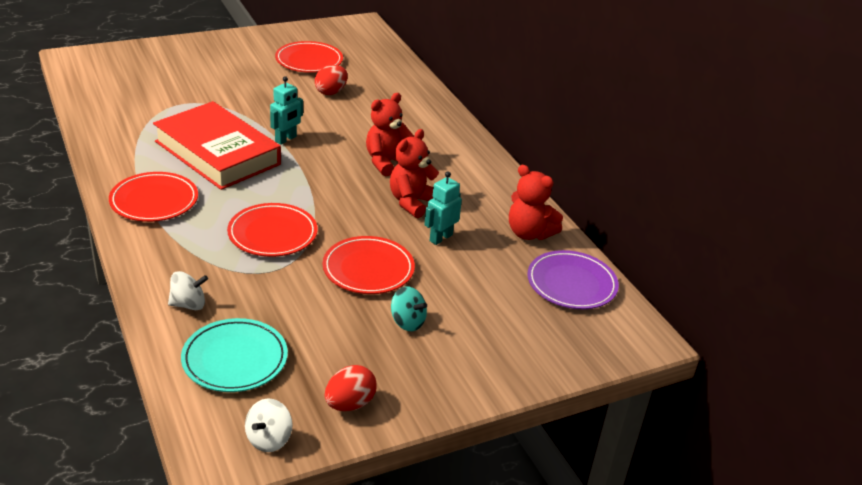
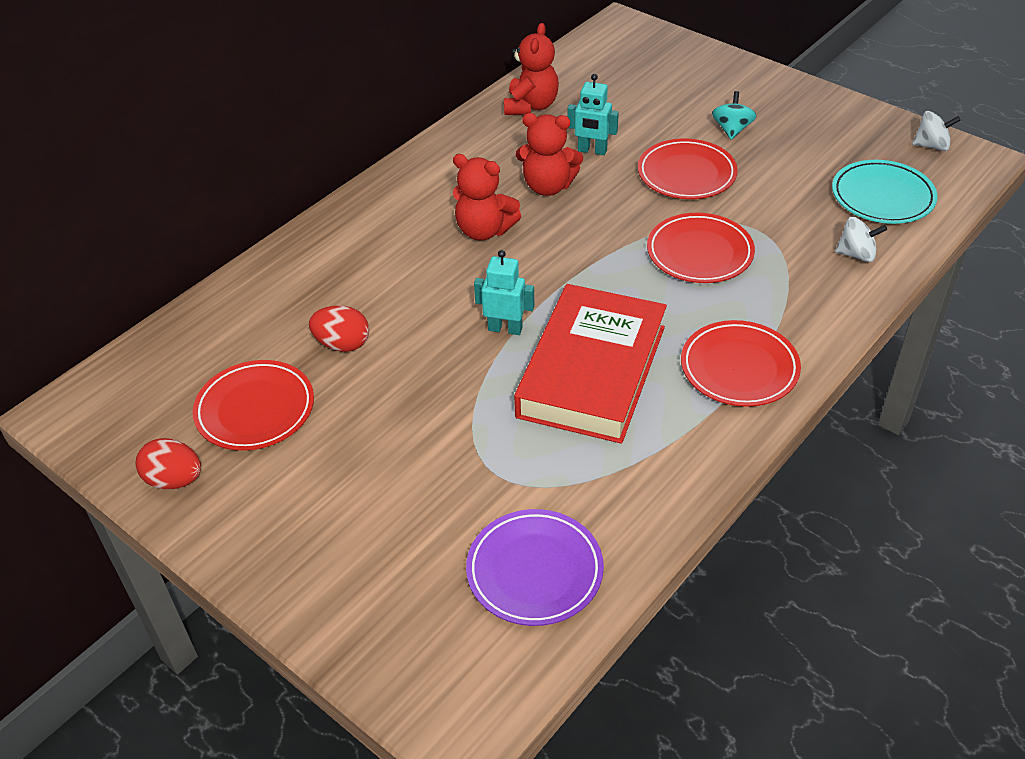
camera: 110 degrees left, 10 degrees up
white spinning top [168,271,208,310] -> white spinning top turned 135 degrees clockwise [835,217,887,262]
red egg [325,365,376,411] -> red egg moved to [136,438,201,490]
purple plate [527,250,619,309] -> purple plate moved to [466,509,604,626]

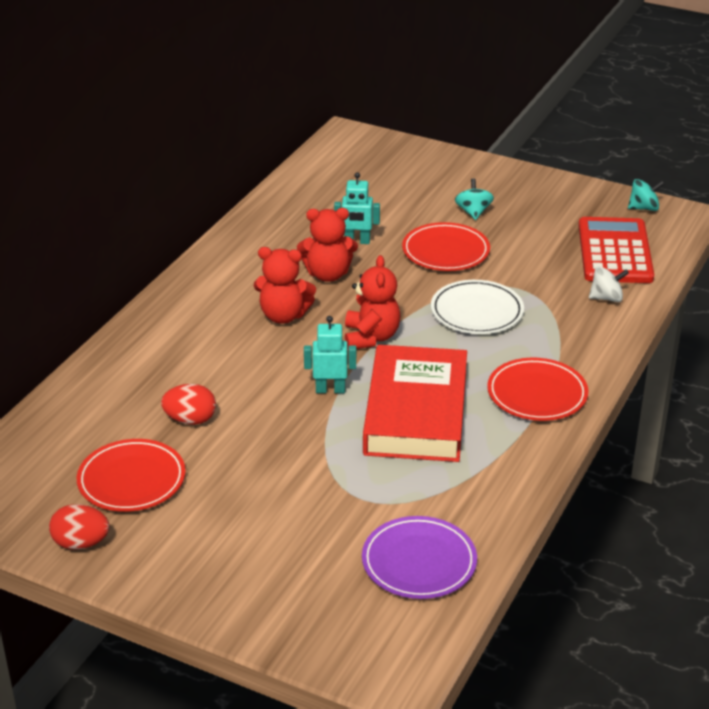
camera: 15 degrees left, 10 degrees down
red teddy bear [504,23,559,115] -> red teddy bear moved to [345,255,401,350]
red plate [647,213,755,283] -> white plate [431,280,524,334]
turquoise plate [832,160,938,224] -> red calculator [578,217,654,283]
white spinning top [912,111,961,151] -> turquoise spinning top [628,179,664,211]

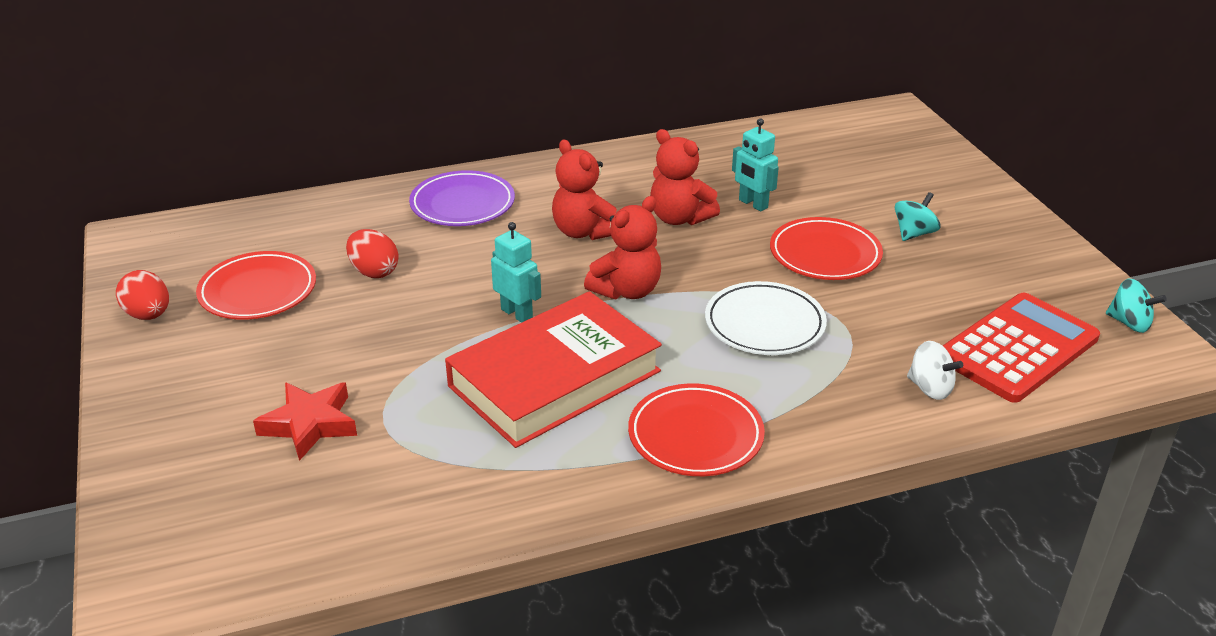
camera: 45 degrees right, 0 degrees up
purple plate [362,516,477,599] -> purple plate moved to [409,170,515,226]
none -> red star [253,382,357,461]

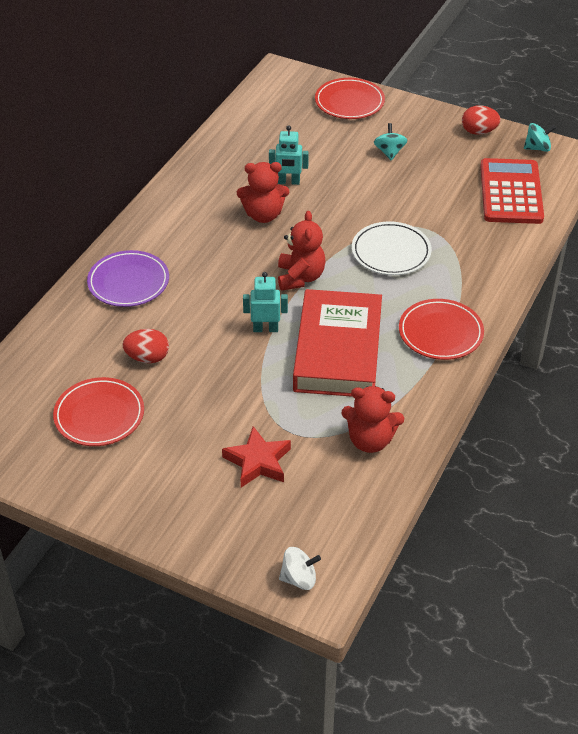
camera: 45 degrees left, 10 degrees up
red egg [116,270,169,320] -> red egg moved to [462,105,501,135]
red teddy bear [552,139,617,240] -> red teddy bear moved to [341,386,404,453]
red plate [770,217,883,280] -> red plate moved to [315,78,385,119]
white spinning top [907,341,963,400] -> white spinning top moved to [279,547,321,590]

